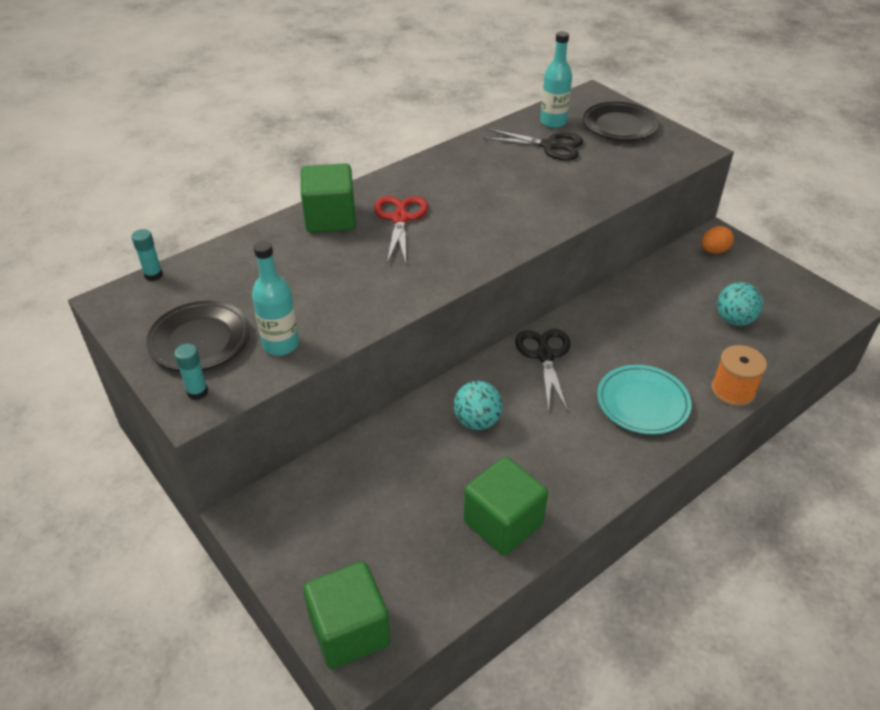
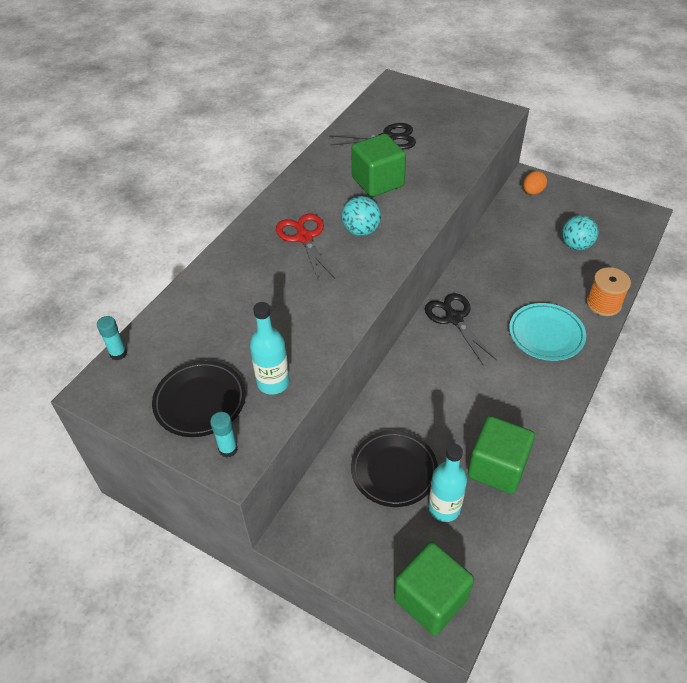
camera: 20 degrees left, 5 degrees up
green cube [301,163,356,233] -> green cube moved to [351,134,406,197]
turquoise ball [454,381,503,430] -> turquoise ball moved to [342,196,381,236]
turquoise bottle [540,31,572,128] -> turquoise bottle moved to [428,444,467,522]
black plate [583,102,659,141] -> black plate moved to [351,430,438,507]

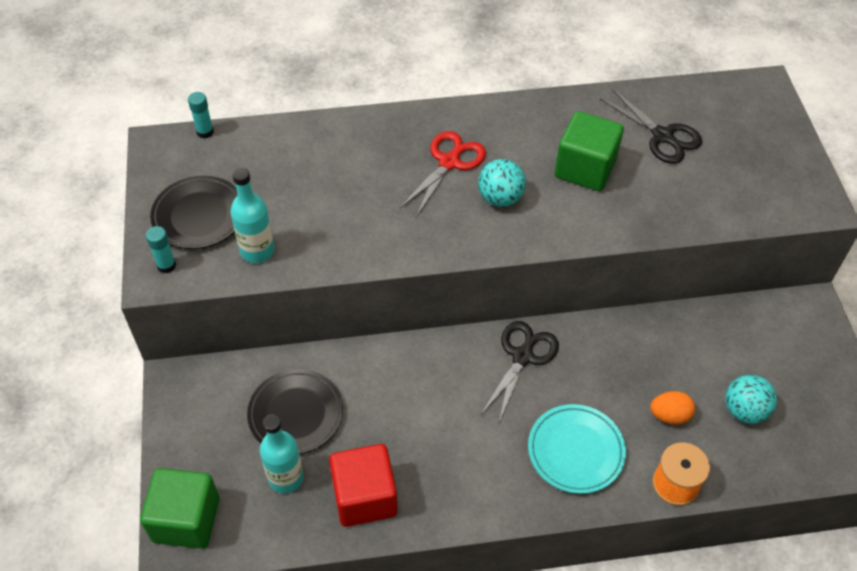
camera: 50 degrees right, 5 degrees up
green cube [468,416,535,494] -> red cube [329,444,398,527]
orange egg [523,171,547,195] -> orange egg moved to [650,391,695,425]

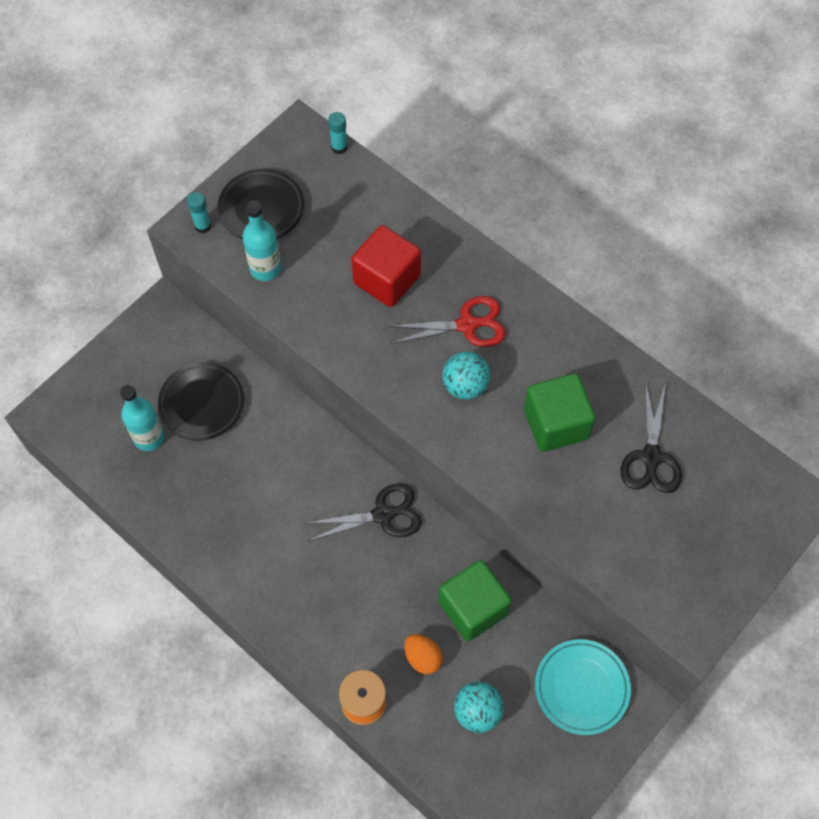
camera: 50 degrees right, 10 degrees up
green cube [140,468,220,549] -> green cube moved to [439,560,512,641]
red cube [329,444,398,527] -> red cube moved to [352,225,421,307]
turquoise plate [528,404,626,494] -> turquoise plate moved to [535,639,631,735]

